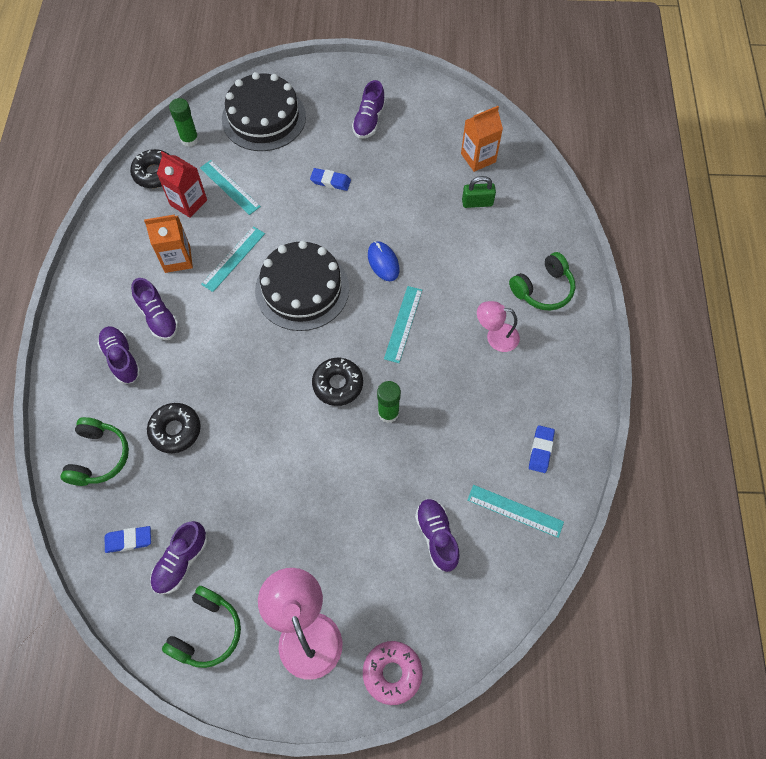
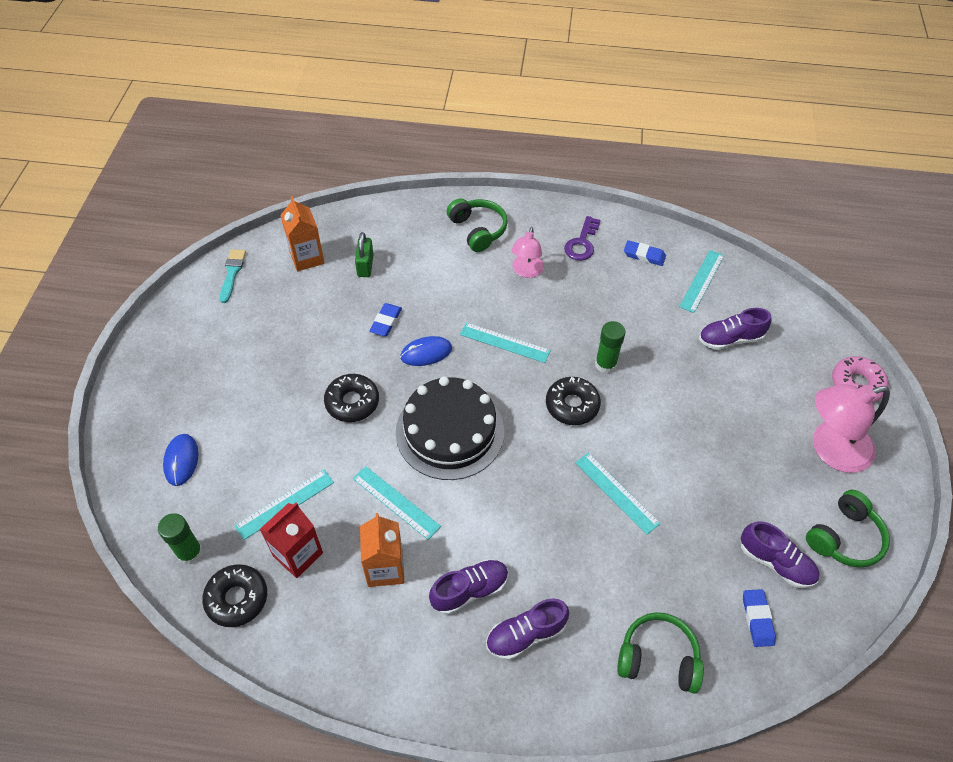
camera: 85 degrees left, 10 degrees down
black donut [147,403,201,453] -> black donut moved to [324,374,379,422]
green headphones [162,586,241,668] -> green headphones turned 105 degrees clockwise [806,490,890,568]
black cake [222,72,306,151] -> blue mouse [163,434,198,486]
blue eraser [310,168,351,191] -> blue eraser moved to [369,303,402,336]
purple shoe [352,80,385,139] -> none
none -> turquoise brush [220,249,246,303]
none -> purple key [564,216,601,261]
none -> turquoise ruler [575,452,660,535]

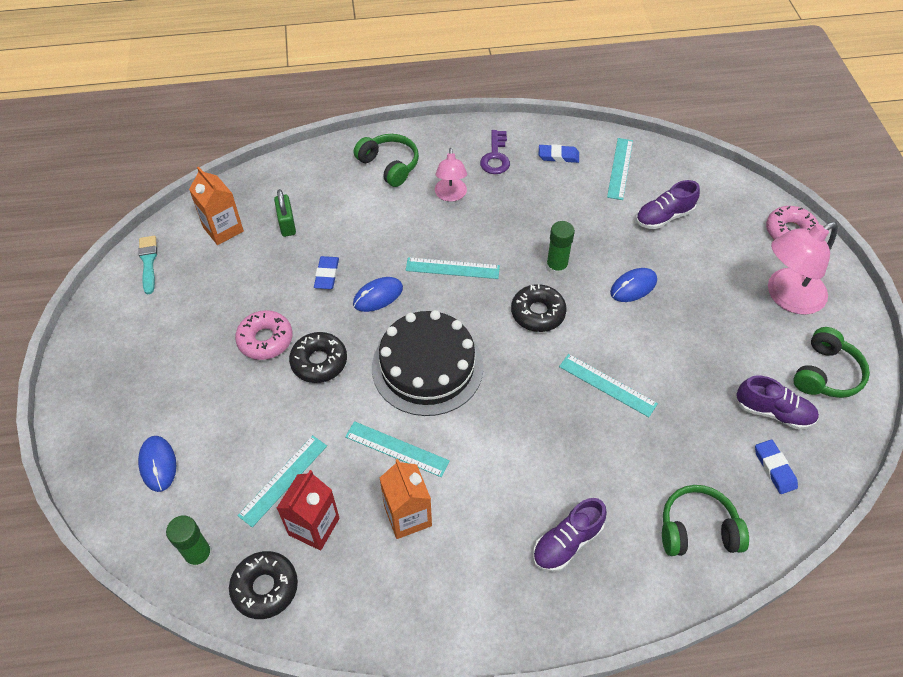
camera: 15 degrees left, 0 degrees up
purple shoe [429,559,508,615] -> none
none -> pink donut [235,310,293,360]
none -> blue mouse [610,268,657,302]

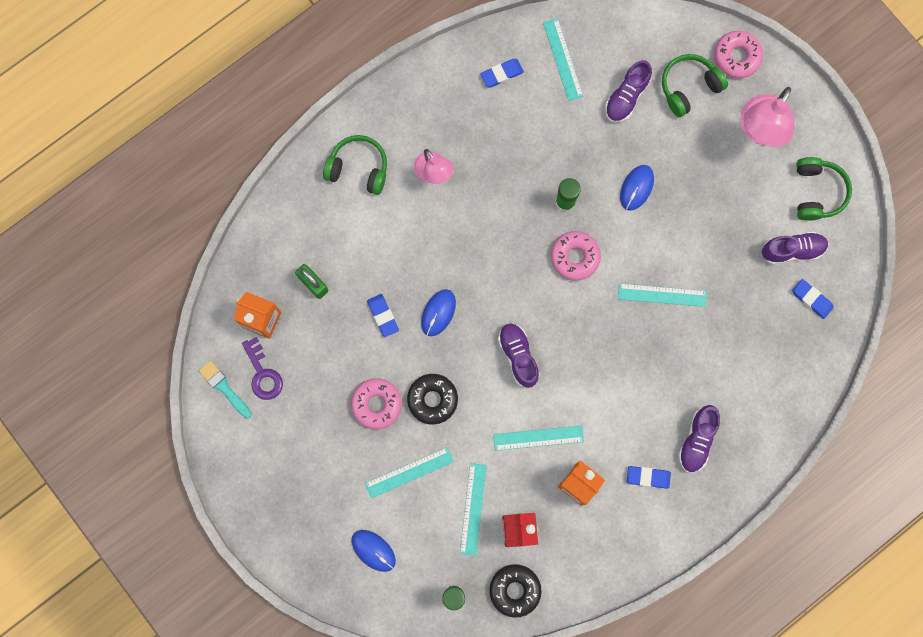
camera: 30 degrees left, 25 degrees up
black cake [372,310,484,416] -> purple shoe [498,323,539,388]
turquoise ruler [406,257,500,279] -> turquoise ruler moved to [365,447,454,498]
purple key [480,130,510,174] -> purple key moved to [242,337,283,400]
black donut [511,284,567,332] -> pink donut [551,231,601,281]
green headphones [662,485,749,556] -> green headphones moved to [662,54,728,117]
none -> blue eraser [627,466,671,489]

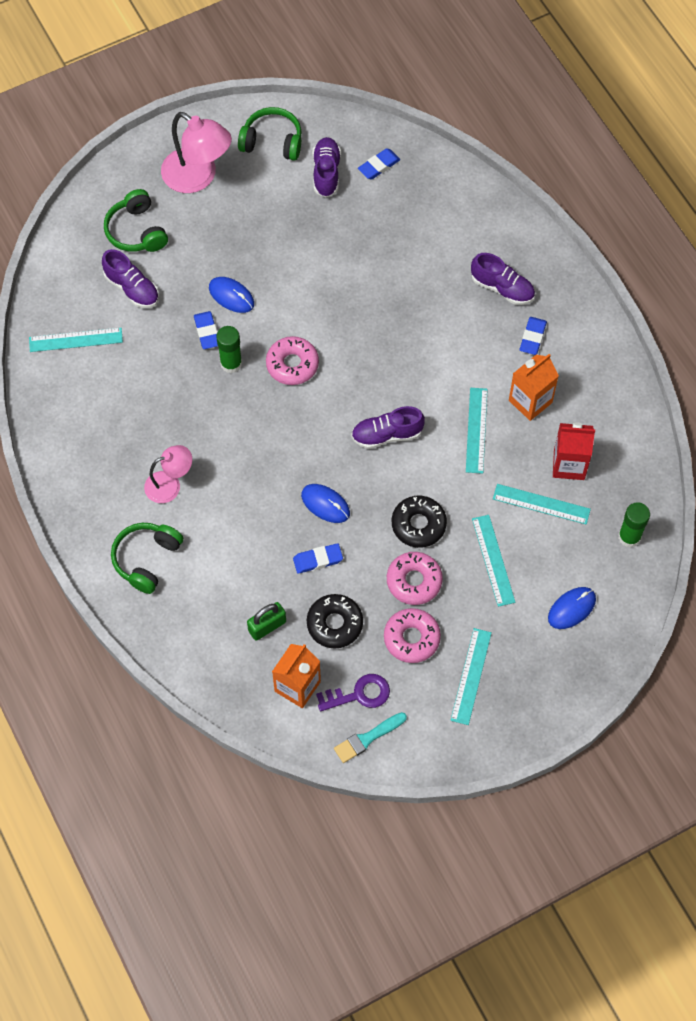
camera: 80 degrees left, 15 degrees down
blue eraser [480,59,524,87] -> blue eraser moved to [194,311,218,349]
black donut [489,564,542,618] -> black donut moved to [307,594,363,648]
turquoise ruler [618,283,707,307] -> turquoise ruler moved to [450,628,492,725]
pink donut [714,31,763,78] -> pink donut moved to [384,608,441,663]

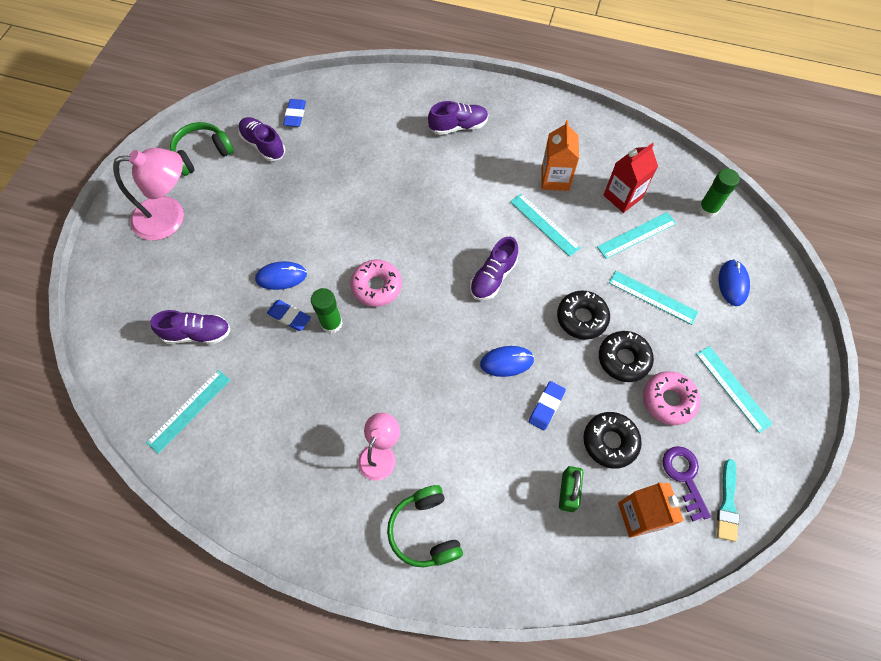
camera: 45 degrees left, 0 degrees up
green headphones [104,189,168,252] -> none
purple key [316,674,390,712] -> purple key turned 45 degrees counterclockwise [662,446,711,521]
pink donut [387,552,443,605] -> black donut [599,331,654,382]
blue eraser [519,317,547,355] -> none

